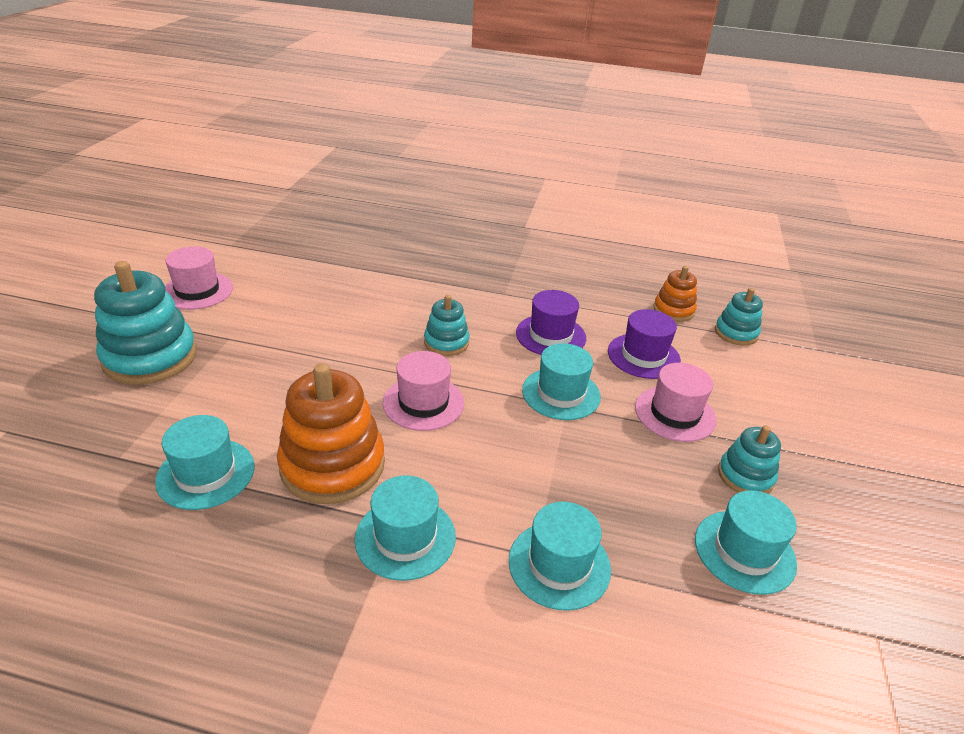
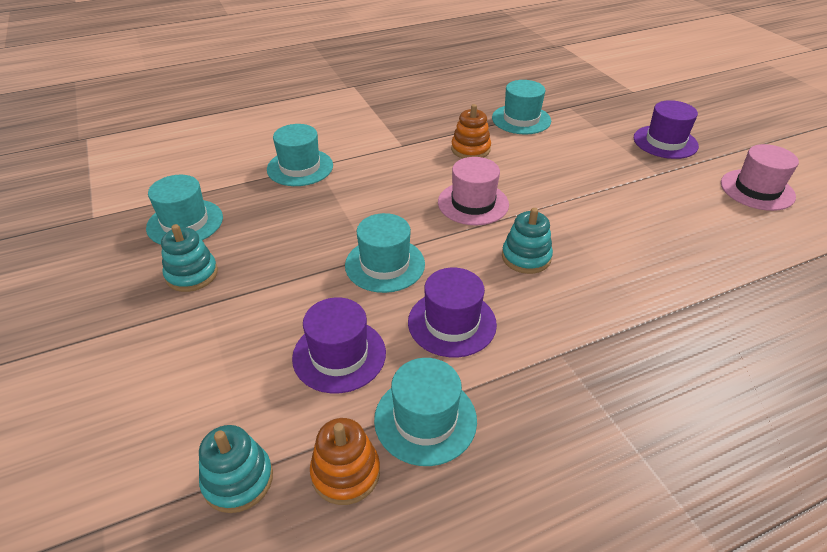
camera: 145 degrees right, 5 degrees up
turquoise stacking toy [94,261,197,385] -> purple hat [634,100,699,159]
orange stacking toy [277,363,385,504] -> orange stacking toy [451,104,491,158], size x0.55
turquoise hat [355,475,456,581] -> turquoise hat moved to [374,358,477,466]
pink hat [635,363,716,442] -> none

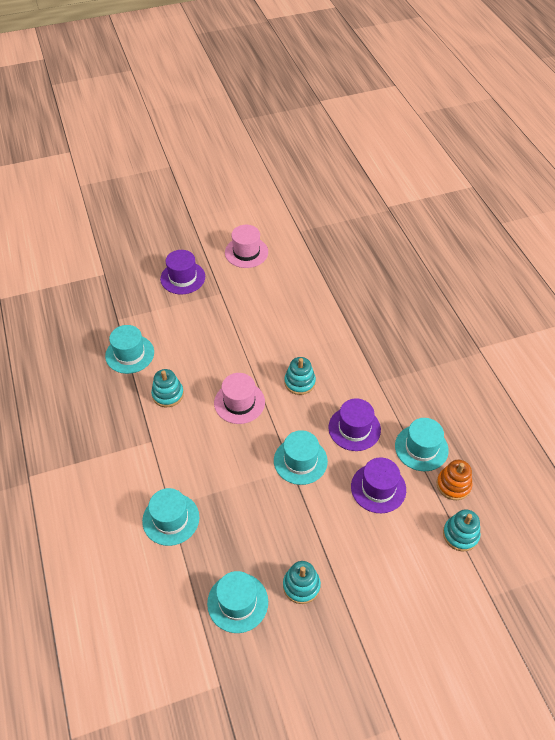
camera: 85 degrees left, 10 degrees up
orange stacking toy [451,104,491,158] -> turquoise stacking toy [151,369,184,407]

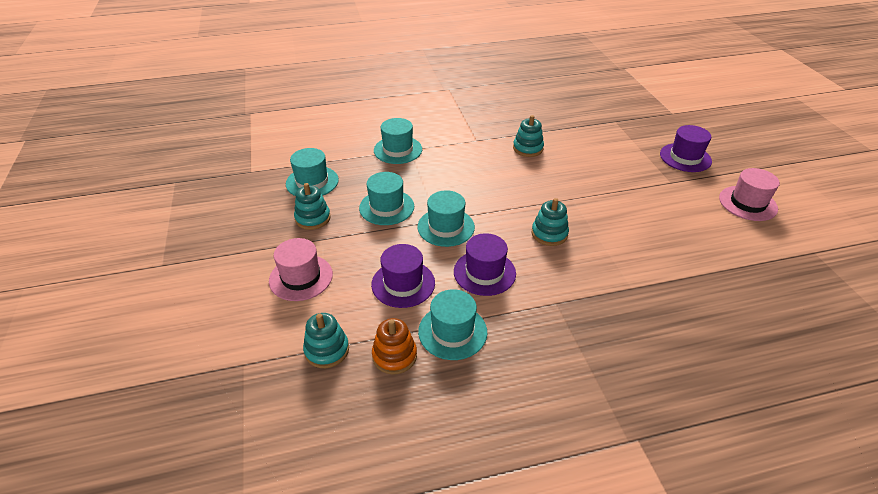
camera: 95 degrees right, 10 degrees down
turquoise hat [105,325,154,374] -> turquoise hat moved to [359,172,414,225]
pink hat [214,373,265,424] -> pink hat moved to [269,238,333,301]

